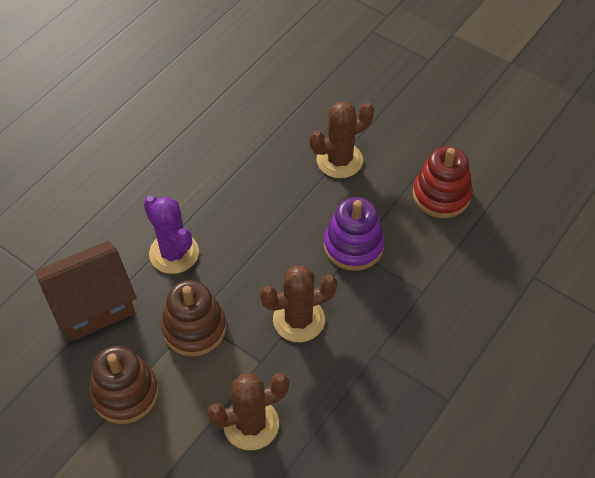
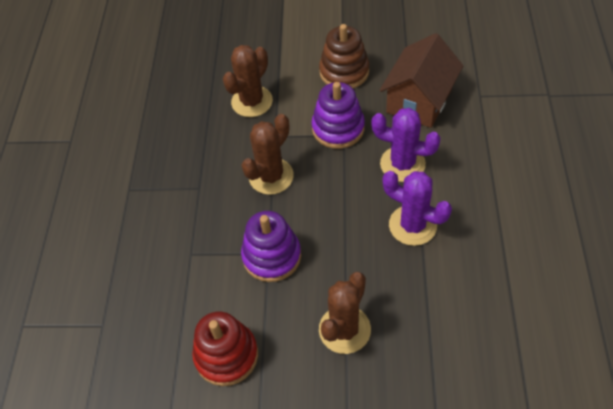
camera: 150 degrees right, 0 degrees up
brown stacking toy [161,280,226,357] -> purple stacking toy [311,82,365,149]
none -> purple cactus [383,171,452,246]

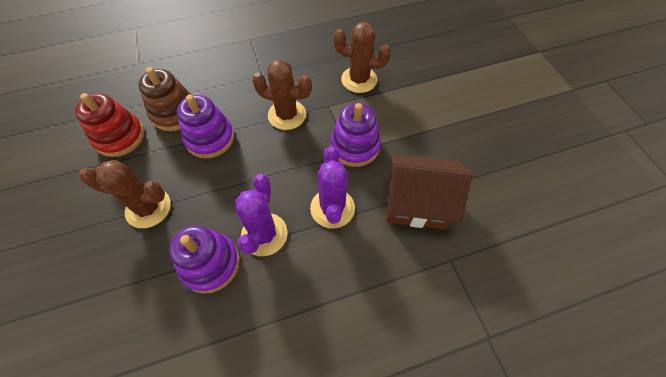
camera: 65 degrees right, 5 degrees up
brown stacking toy [319,24,369,88] -> brown stacking toy moved to [138,67,191,131]
none -> purple stacking toy [169,225,240,294]

